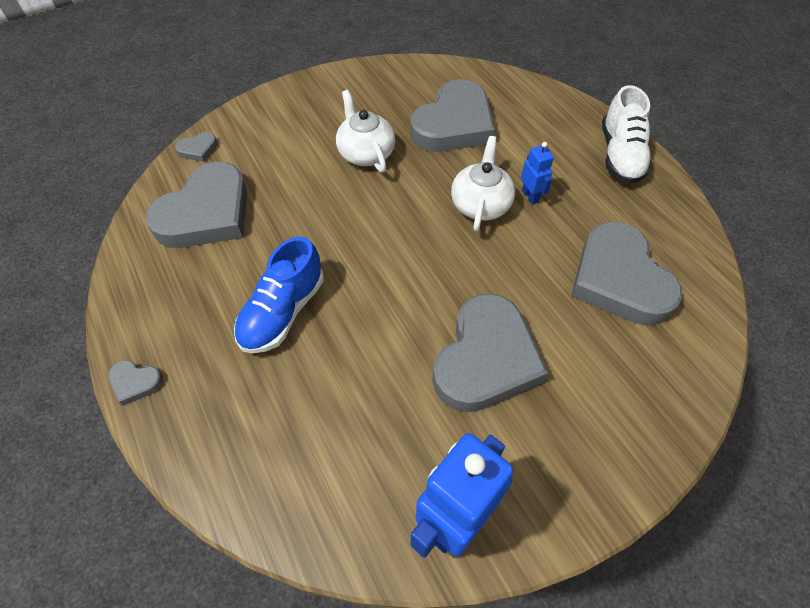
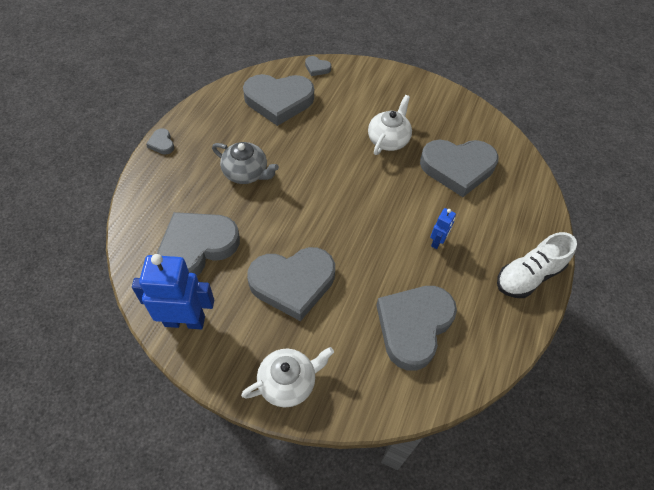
camera: 50 degrees right, 0 degrees up
blue shoe [234,236,324,353] -> grey teapot [212,142,279,184]
white teapot [451,136,515,231] -> white teapot moved to [241,347,334,407]
none -> grey heart [157,212,240,276]

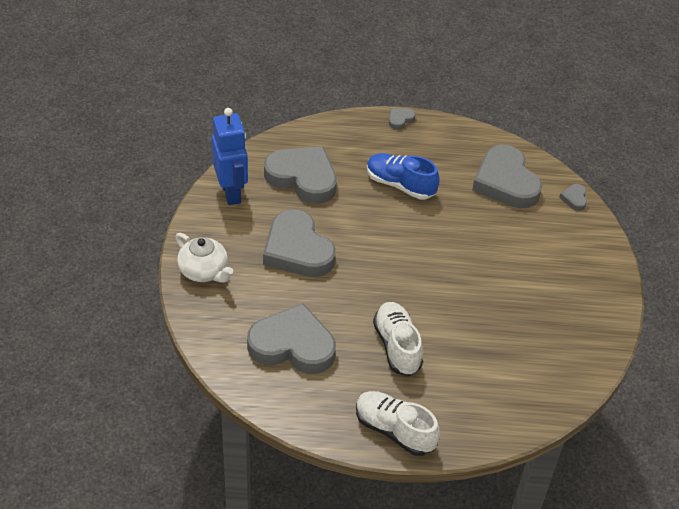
camera: 70 degrees right, 10 degrees down
grey teapot [212,142,279,184] -> blue shoe [367,153,440,200]
white teapot [368,95,412,155] -> none
grey heart [420,140,499,197] -> none
blue robot [430,208,456,249] -> white shoe [373,302,423,376]

